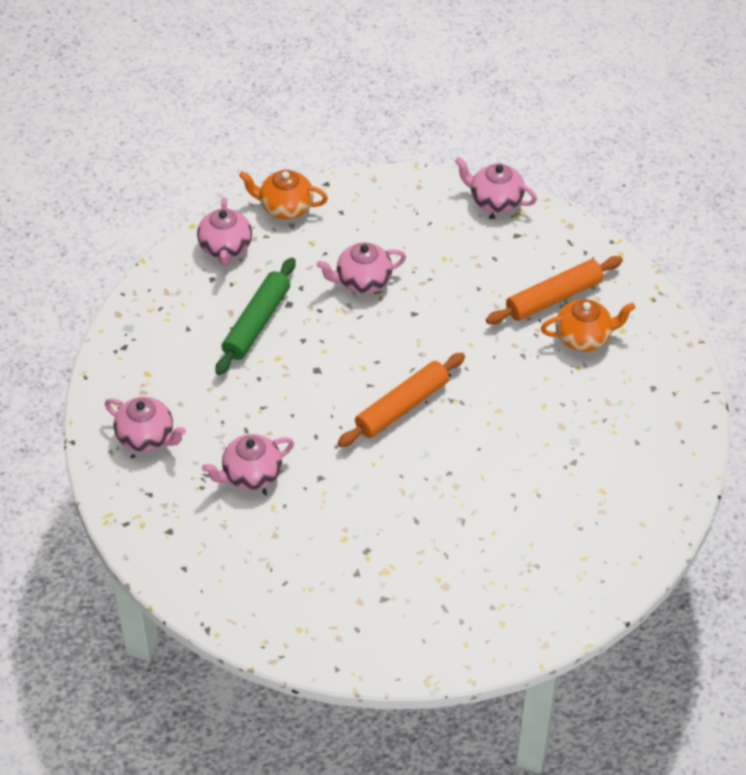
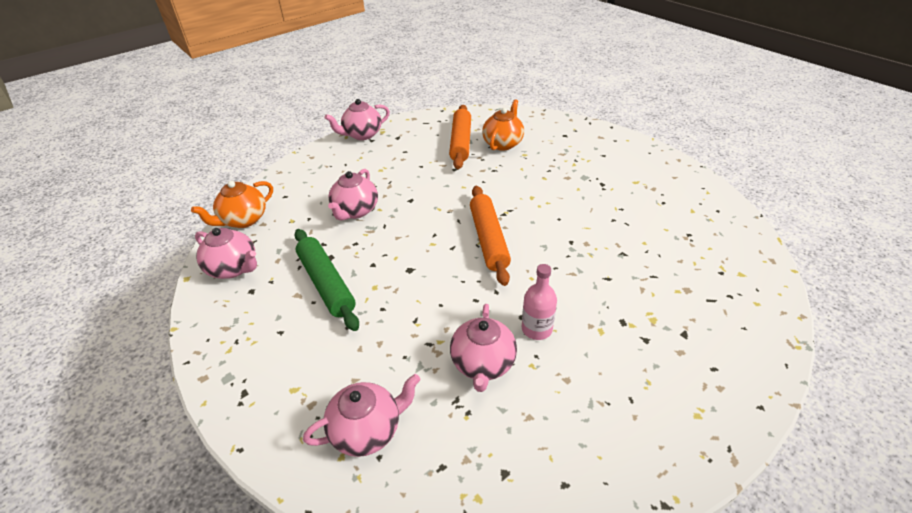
camera: 55 degrees left, 10 degrees down
none -> pink bottle [522,264,557,340]

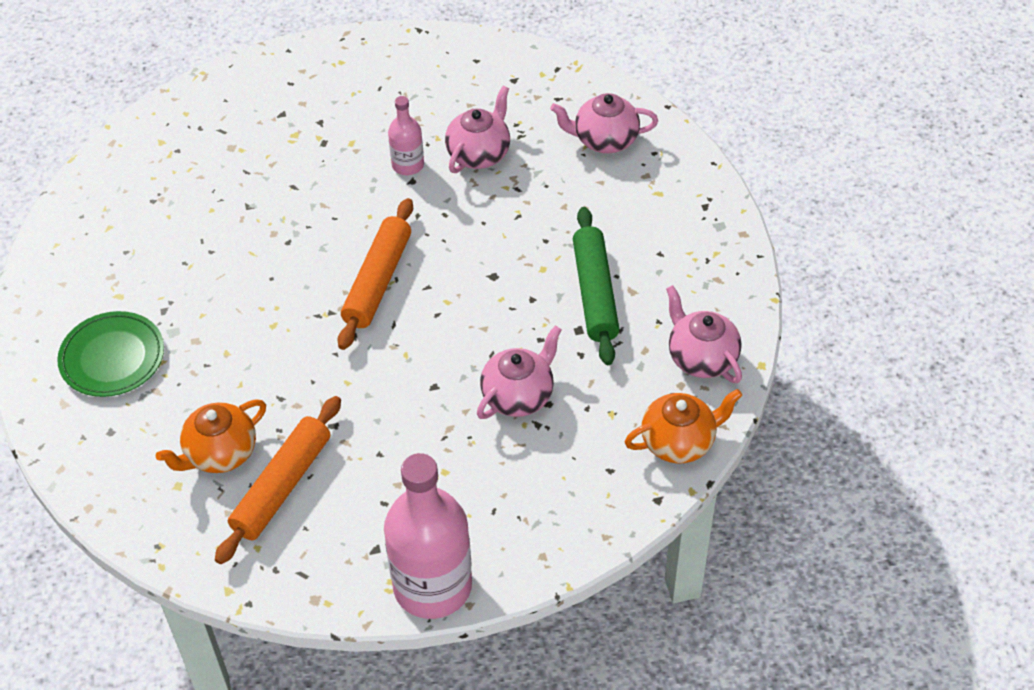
camera: 155 degrees left, 10 degrees up
pink teapot [325,99,390,140] -> pink bottle [384,453,472,619]
none -> green plate [57,311,164,397]

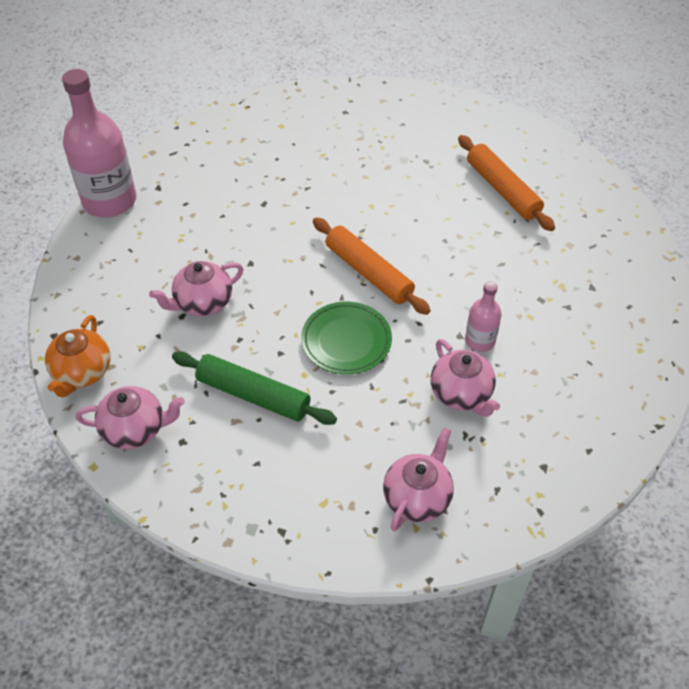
camera: 120 degrees right, 0 degrees up
green plate [57,311,164,397] -> green plate moved to [301,302,392,374]
orange teapot [156,399,266,473] -> none
orange rolling pin [215,396,341,564] -> orange rolling pin moved to [458,135,555,231]
pink teapot [477,326,562,419] -> pink teapot turned 75 degrees clockwise [149,261,243,316]

